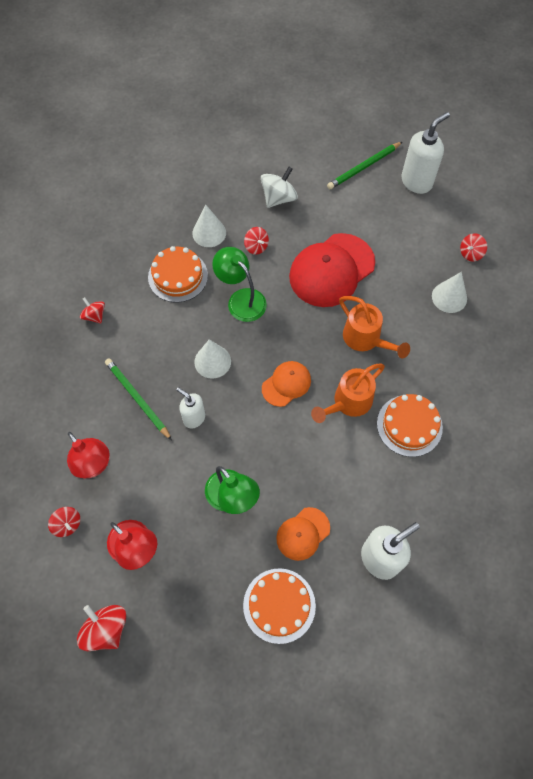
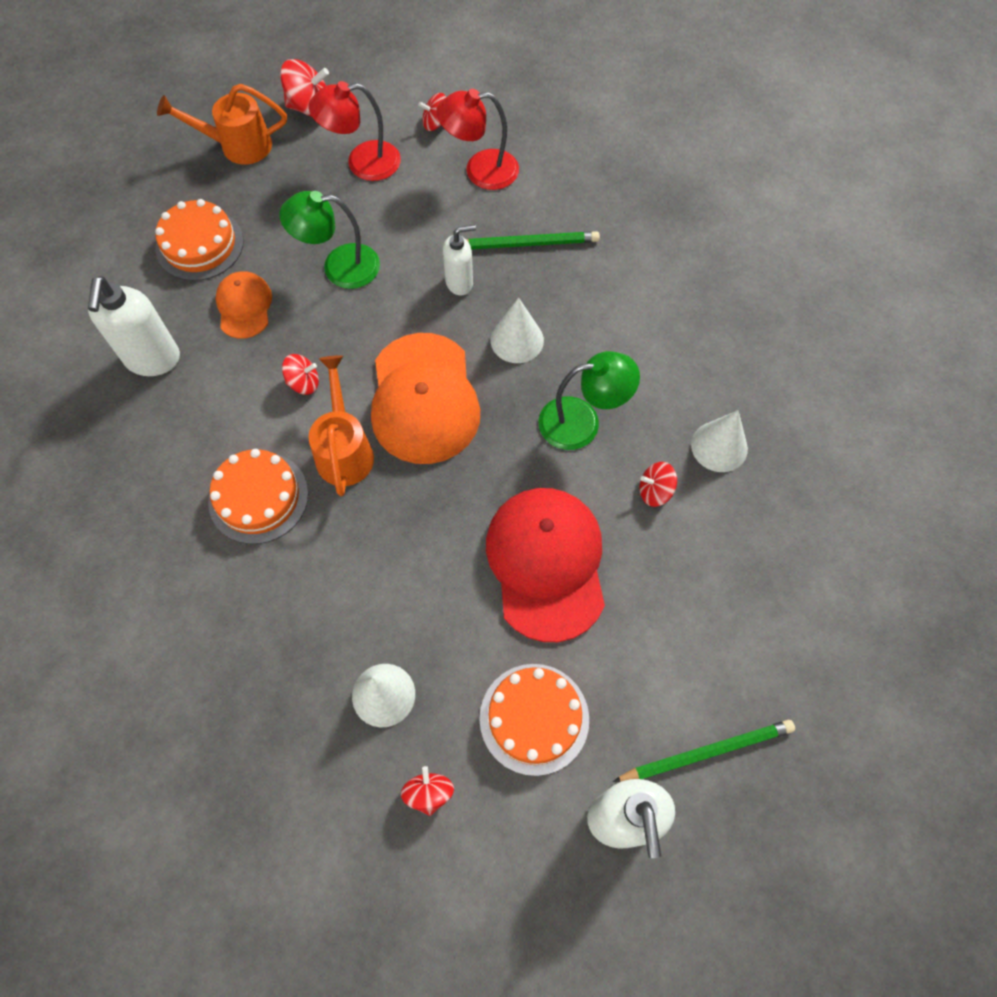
camera: 125 degrees right, 0 degrees up
red spinning top [80,298,105,324] -> red spinning top moved to [282,354,319,395]
orange cake [148,246,208,303] -> orange cake moved to [479,664,589,776]
white spinning top [261,167,298,208] -> none
orange cap [262,361,311,407] -> orange cap [371,333,480,464], size x1.87
green pencil [327,142,402,189] -> green pencil turned 75 degrees clockwise [613,720,795,782]
orange watering can [339,296,410,358] -> orange watering can moved to [157,84,287,165]

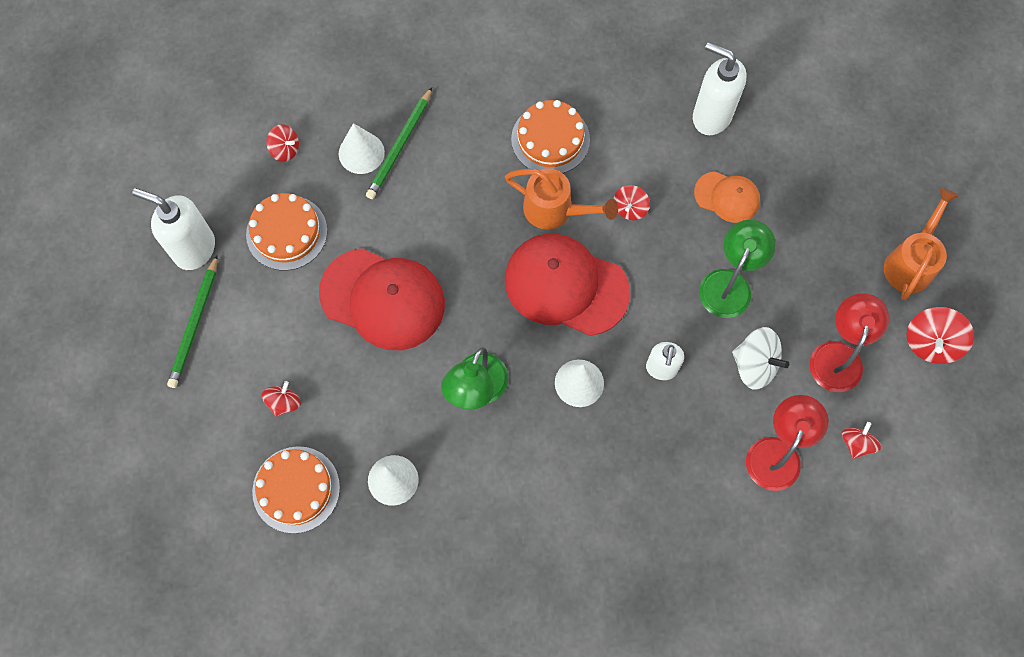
camera: 120 degrees right, 5 degrees up
orange cake [155,199,244,281] -> orange cake moved to [252,446,340,534]
orange cap [371,333,480,464] -> red cap [505,234,630,336]
green pencil [467,231,600,250] -> green pencil moved to [366,87,432,199]
red spinning top [639,462,677,507] -> red spinning top moved to [262,381,301,417]
none -> white spinning top [732,327,789,389]

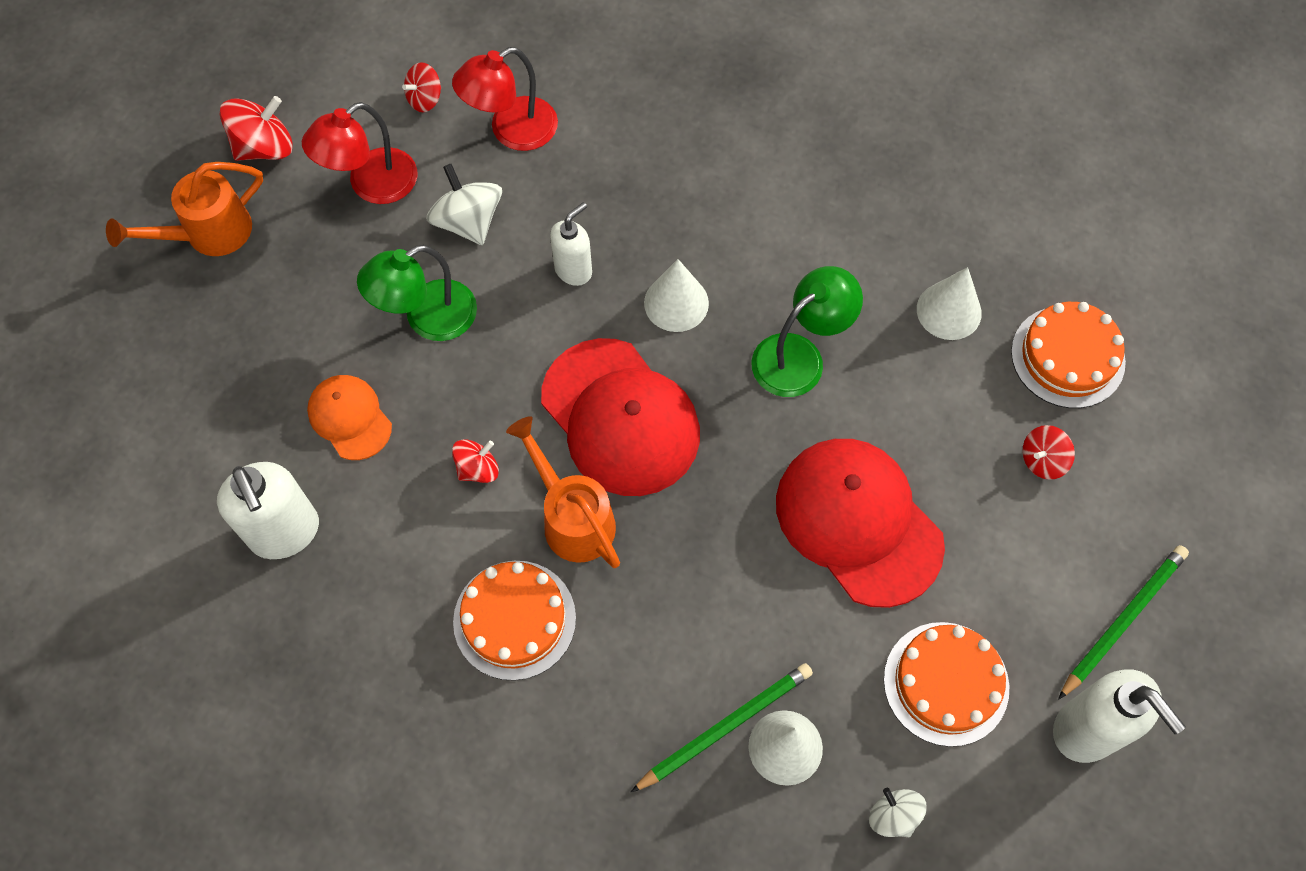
camera: 150 degrees left, 5 degrees down
red spinning top [266,124,299,162] -> white spinning top [869,788,927,837]

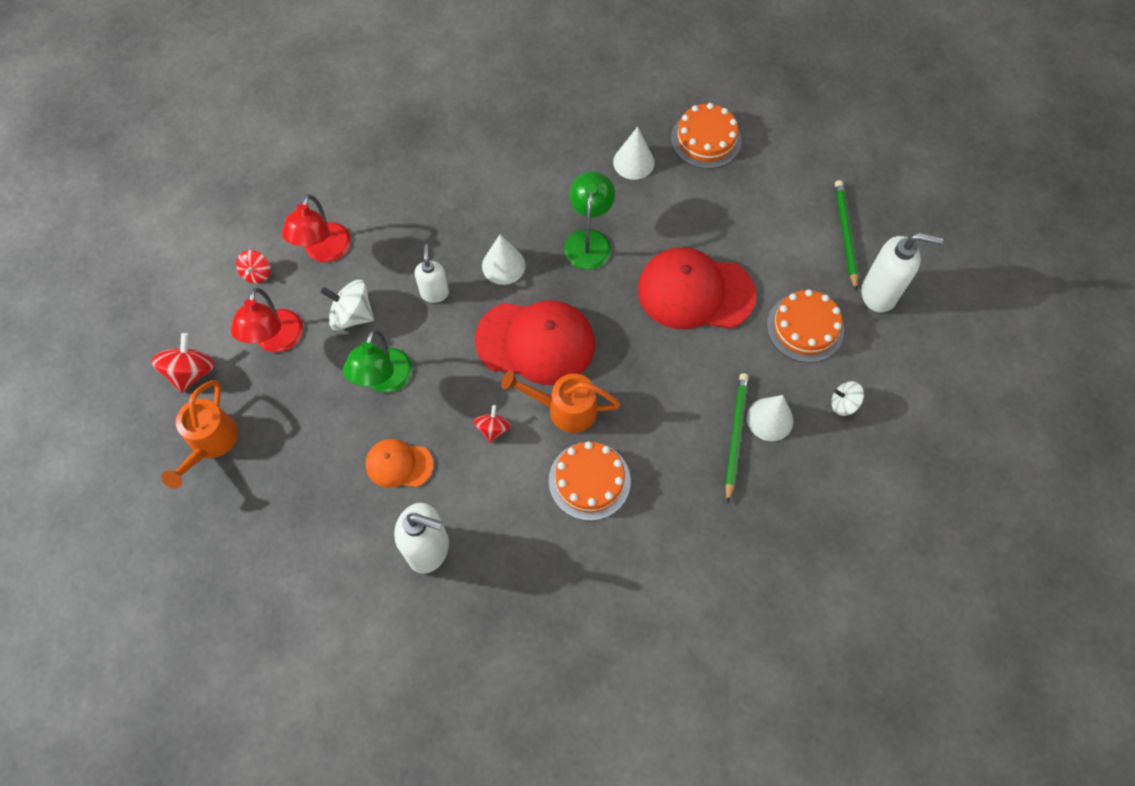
camera: 45 degrees left, 0 degrees up
red spinning top [1023,425,1075,480] -> none

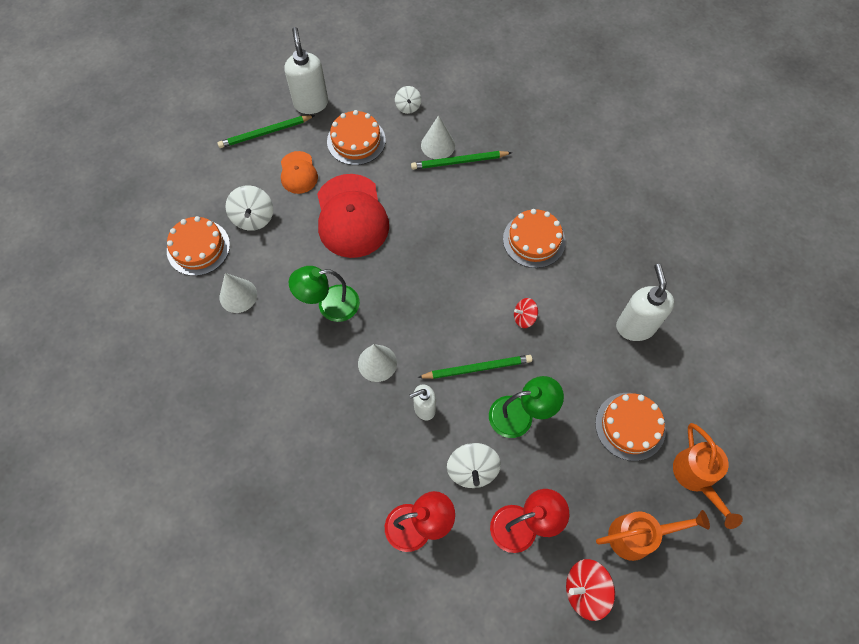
camera: 110 degrees left, 0 degrees up
red spinning top [236,250,271,284] -> none
orange cap [366,439,434,488] -> orange cap moved to [281,151,318,194]
red cap [475,300,595,385] -> none
orange watering can [501,370,620,433] -> orange watering can moved to [673,423,743,529]
none -> white spinning top [225,185,273,231]
none -> green pencil [417,355,532,379]
none -> orange cake [595,393,666,461]

